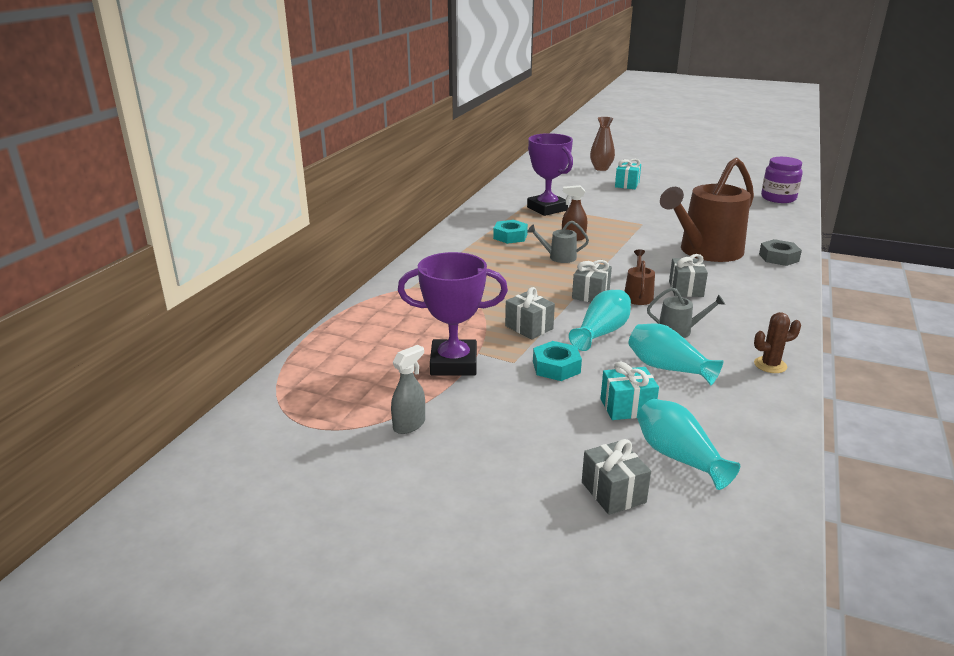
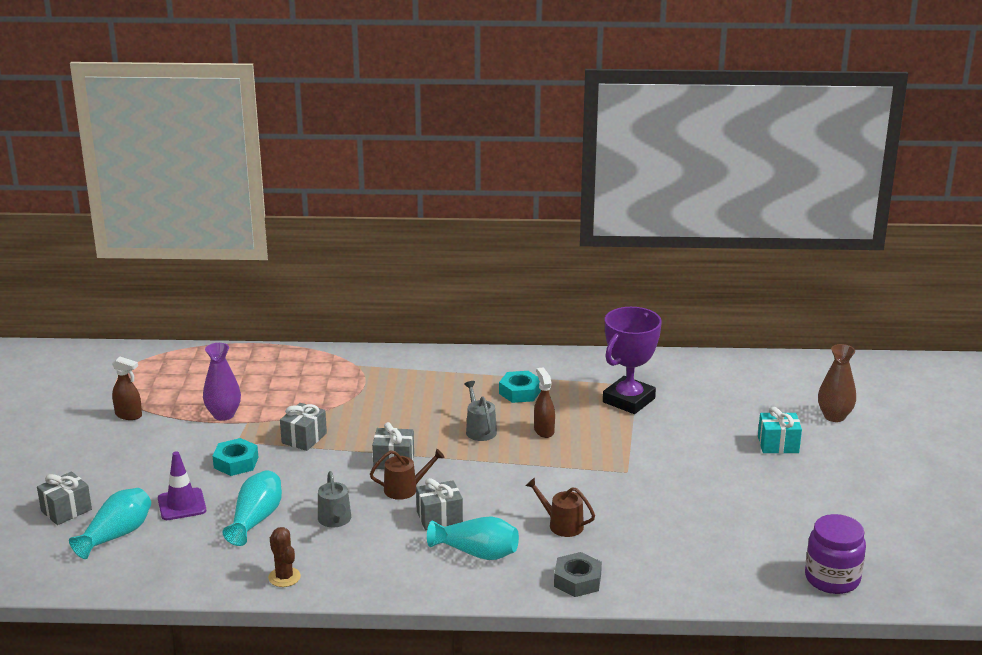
camera: 70 degrees right, 0 degrees up
grey spray bottle [391,345,425,434] -> brown spray bottle [112,357,142,420]
purple trophy [398,252,508,376] -> purple vase [203,343,241,421]
turquoise vase [569,290,631,351] -> turquoise vase moved to [427,516,519,560]
turquoise gift [601,361,659,420] -> purple traffic cone [158,451,206,520]
brown watering can [660,158,754,262] -> brown watering can [525,478,595,537], size x0.42

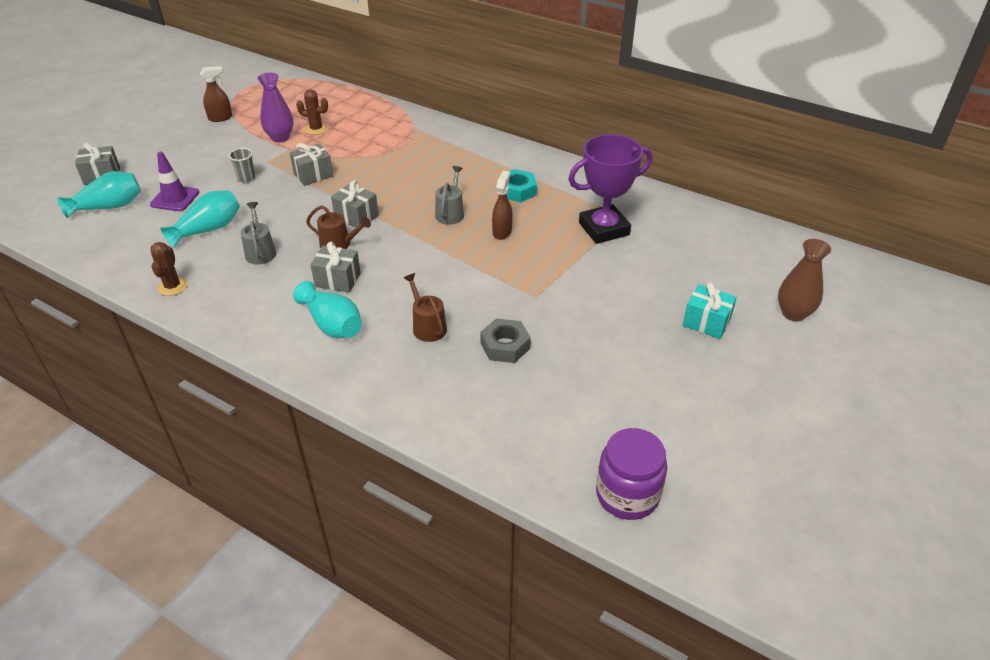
camera: 30 degrees right, 15 degrees up
brown spray bottle [112,357,142,420] -> brown spray bottle turned 75 degrees counterclockwise [200,66,232,122]
turquoise nut [213,438,259,476] -> grey cup [229,148,256,183]
grey watering can [318,471,351,527] -> grey watering can turned 150 degrees clockwise [241,202,276,265]
grey nut [554,552,602,597] -> grey nut moved to [480,319,531,363]
none -> brown cactus [296,89,328,135]

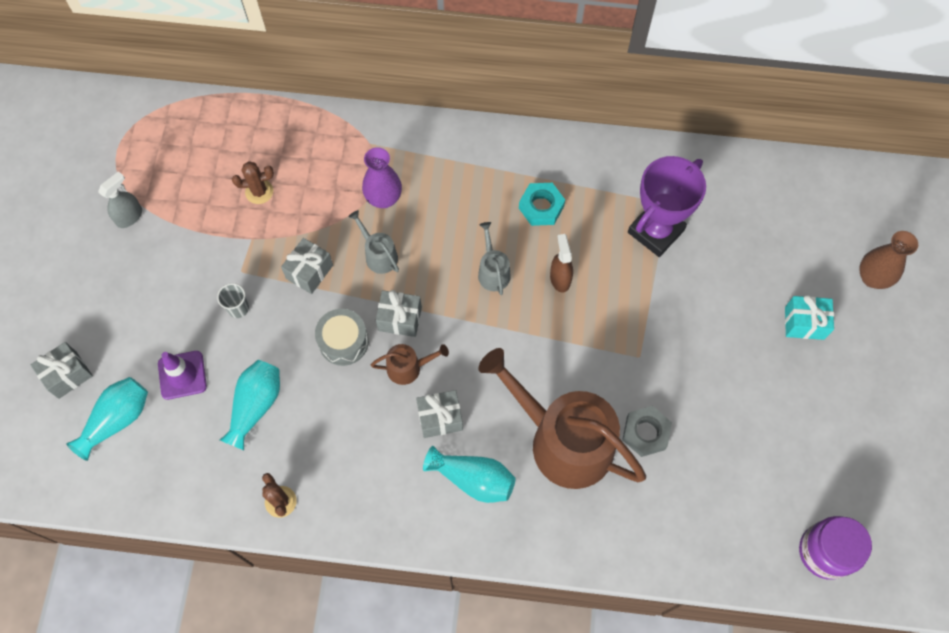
camera: 25 degrees left, 25 degrees up
brown spray bottle [200,66,232,122] -> grey spray bottle [98,171,142,228]
grey watering can [241,202,276,265] -> grey watering can moved to [348,210,399,274]
purple vase [257,73,294,142] -> purple vase moved to [362,147,402,208]
brown watering can [404,273,447,342] -> brown watering can [478,348,646,489], size x2.36
none -> grey drum [315,309,369,366]

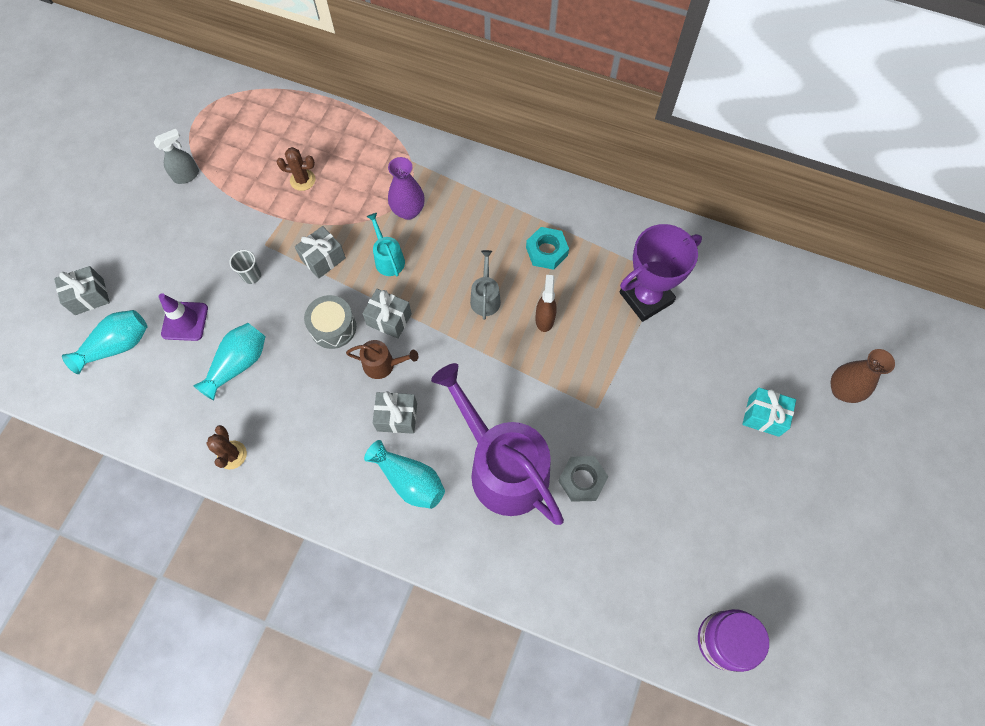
camera: 15 degrees right, 0 degrees up
grey watering can [348,210,399,274] -> turquoise watering can [366,213,405,276]
brown watering can [478,348,646,489] -> purple watering can [431,363,564,525]

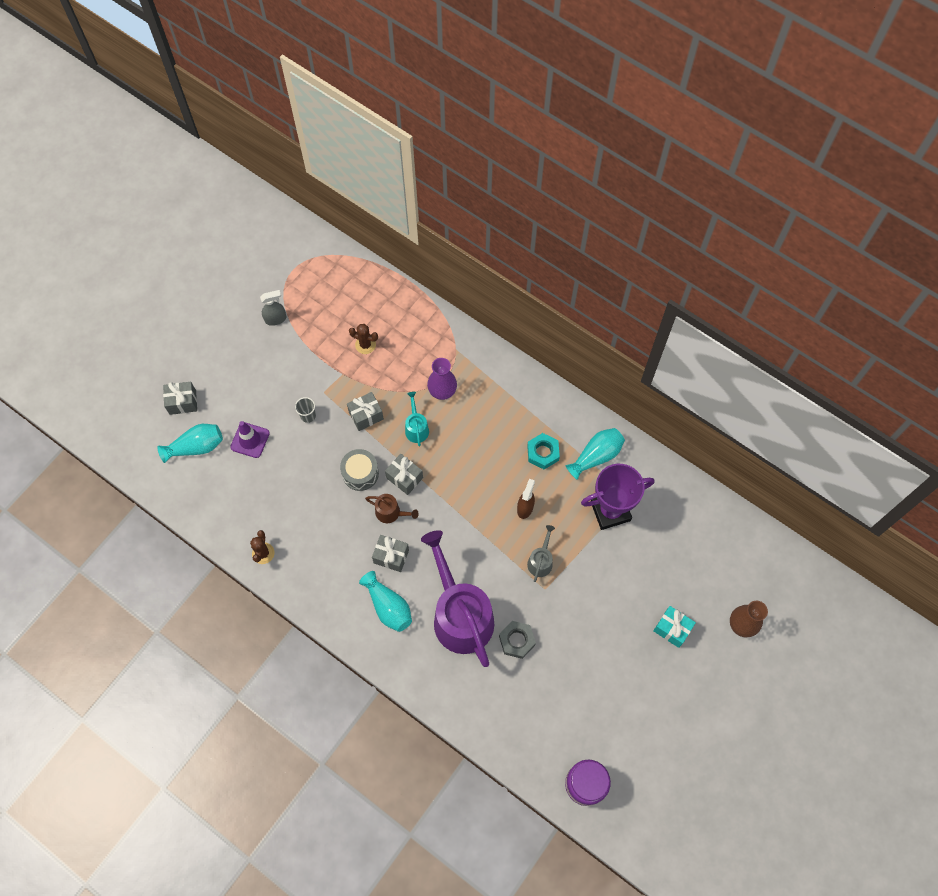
camera: 15 degrees right, 0 degrees up
turquoise vase [193,323,266,401] -> turquoise vase moved to [566,428,625,480]
grey watering can [470,250,501,320] -> grey watering can moved to [527,525,555,582]

